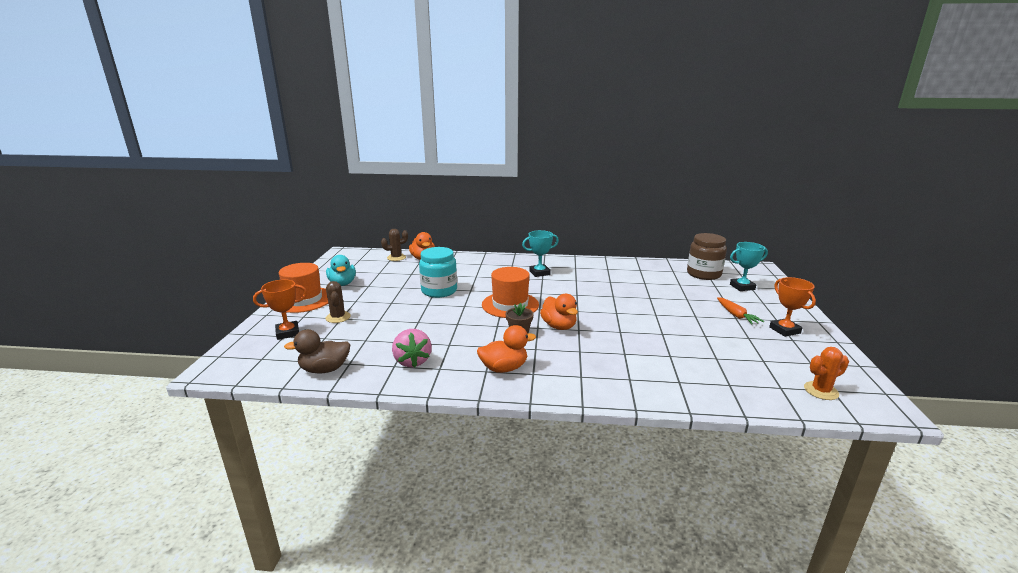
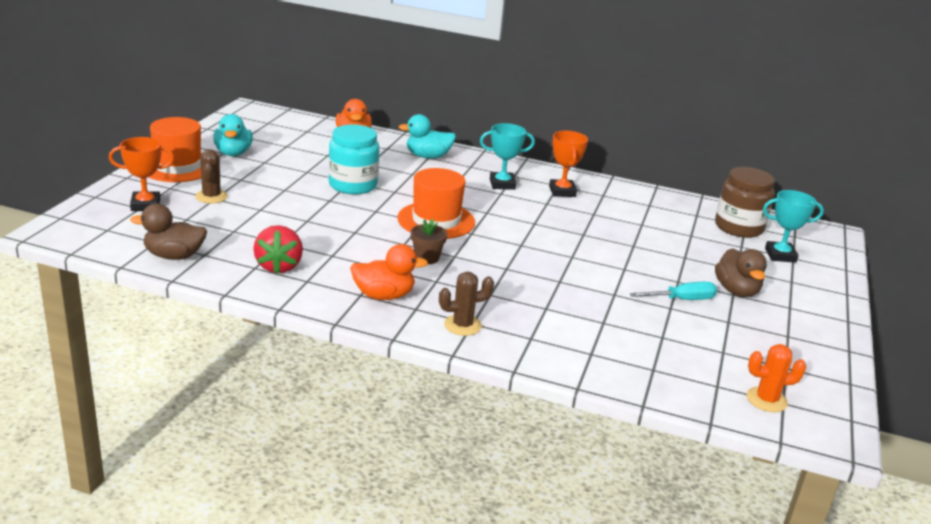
camera: 10 degrees right, 5 degrees up
brown cactus [381,229,408,261] -> brown cactus moved to [439,272,494,336]
pink strawberry [392,329,432,368] -> red strawberry [253,225,303,273]
orange duck [540,294,578,330] -> none
orange carrot [717,297,764,324] -> brown duck [715,248,767,297]
orange trophy [769,277,816,337] -> orange trophy moved to [549,131,588,197]
none -> turquoise duck [399,114,456,159]
none -> turquoise screwdriver [630,282,717,300]

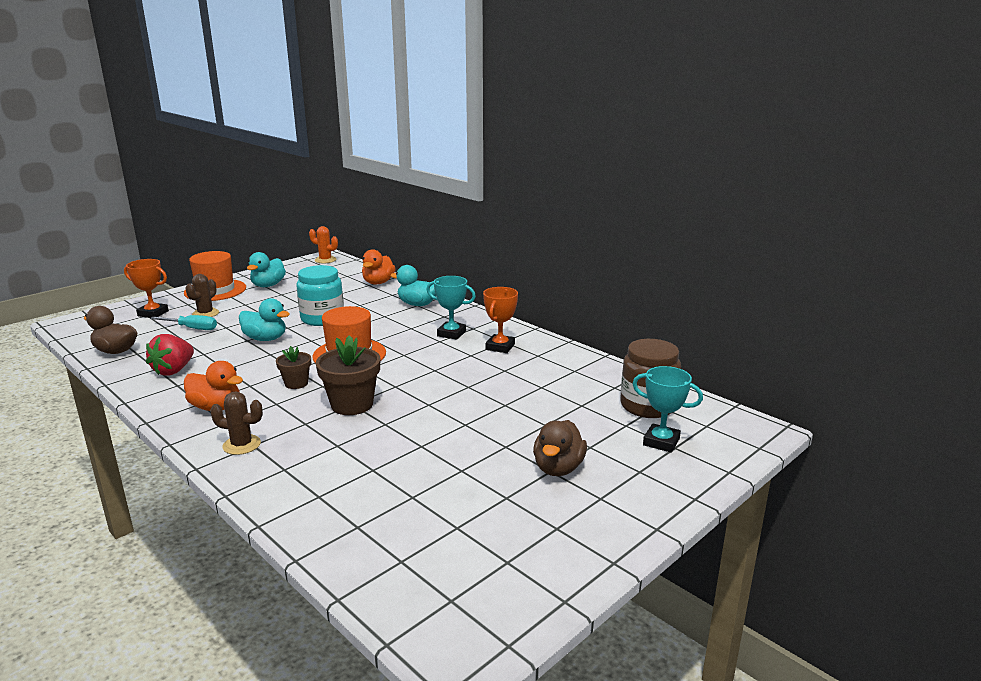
camera: 30 degrees right, 5 degrees down
turquoise screwdriver [630,282,717,300] -> turquoise screwdriver moved to [150,315,217,330]
orange cactus [747,344,806,412] -> orange cactus moved to [309,226,338,263]
none -> turquoise duck [239,298,290,341]
none -> brown flower pot [316,335,380,415]

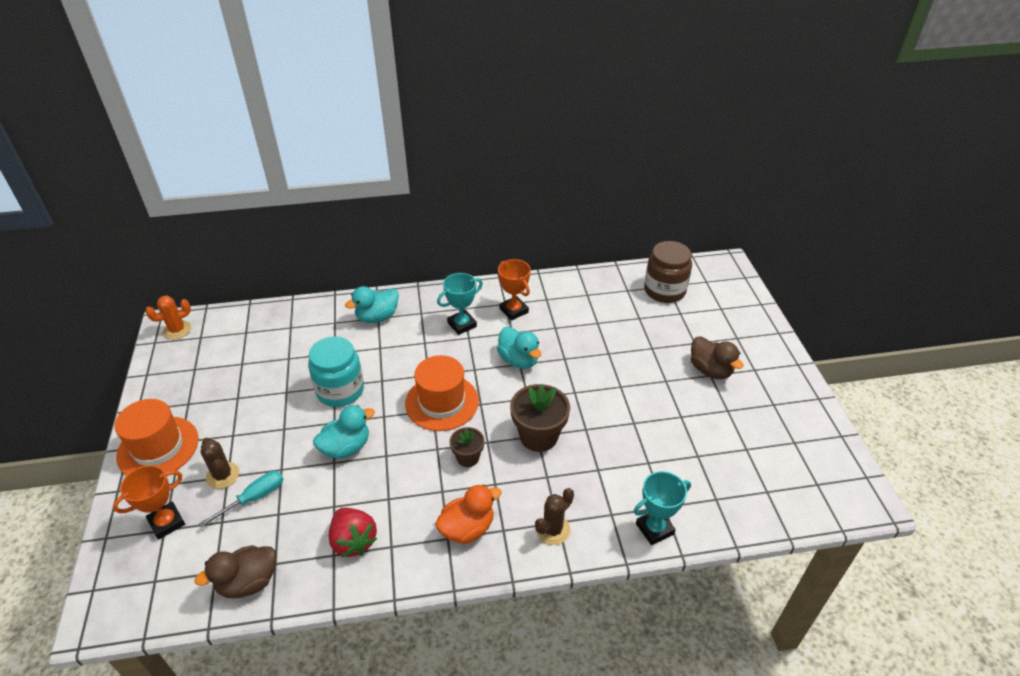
camera: 55 degrees left, 20 degrees up
turquoise duck [247,252,286,287] -> turquoise duck moved to [497,327,541,369]
orange duck [362,249,396,284] -> none
turquoise trophy [632,366,703,453] -> turquoise trophy moved to [634,471,691,545]

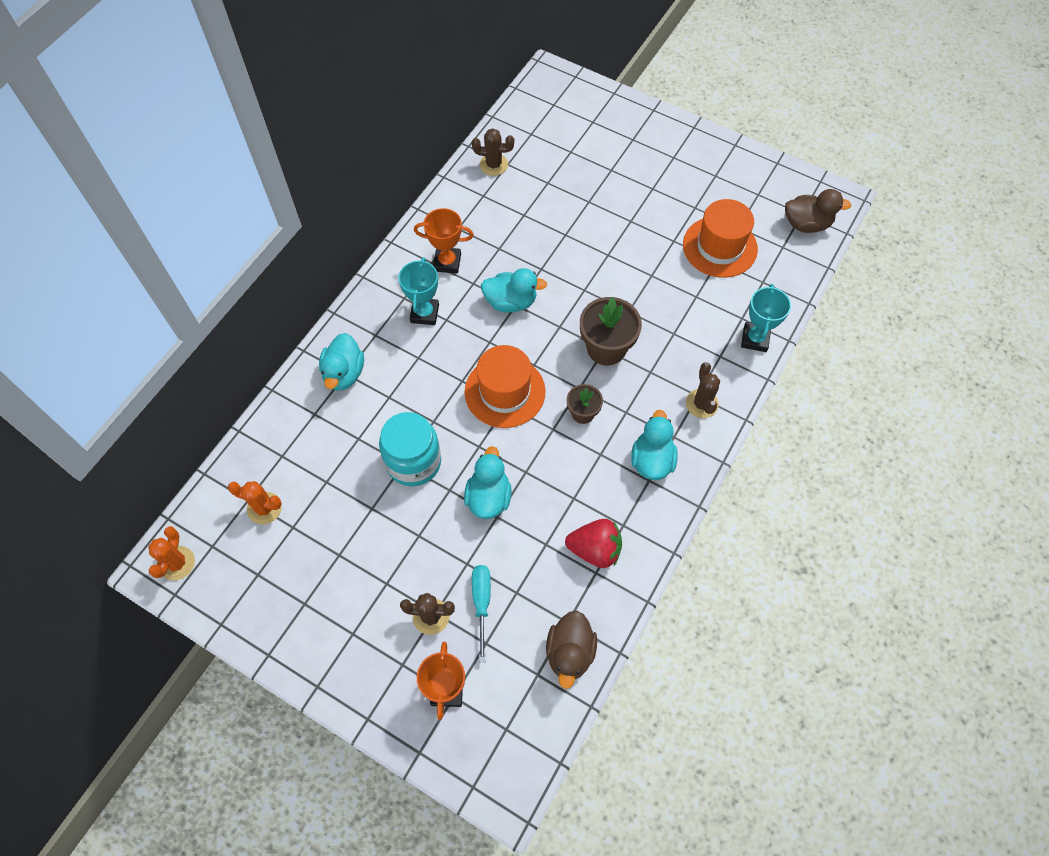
camera: 50 degrees left, 20 degrees up
orange hat [114,399,199,475] -> orange hat moved to [683,199,758,278]
orange duck [435,484,502,544] -> turquoise duck [631,410,678,480]
brown jar [644,241,692,303] -> none
brown duck [691,336,744,379] -> brown duck moved to [785,189,851,233]
none -> orange cactus [228,481,282,525]
none -> brown cactus [472,128,514,176]

